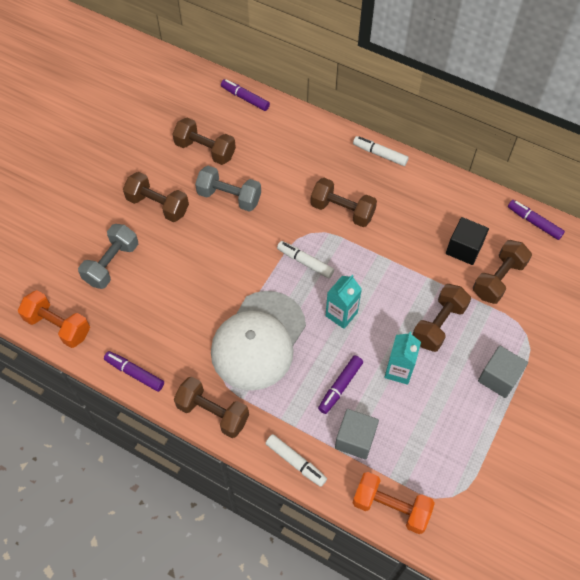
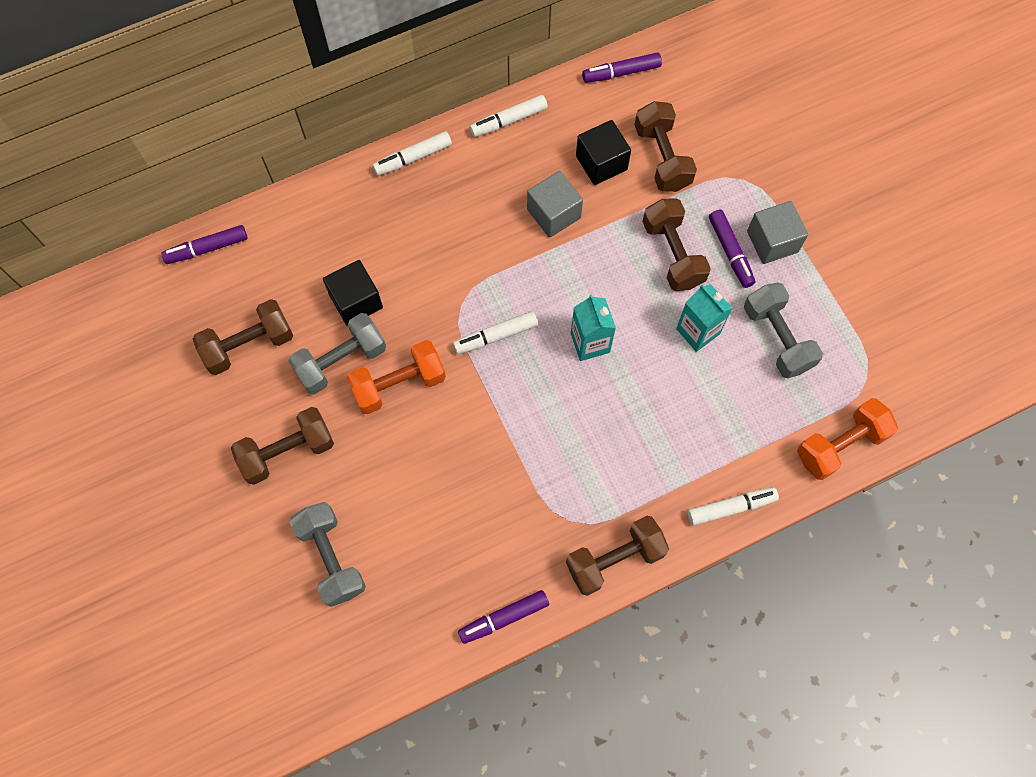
camera: 55 degrees left, 10 degrees up
orange dumbbell [18,290,90,348] -> orange dumbbell moved to [347,340,446,414]
white cap [211,291,306,390] -> none
brown dumbbell [310,178,377,227] -> none
purple marker [318,355,363,414] -> purple marker moved to [709,210,755,288]
grey cube [335,409,379,460] -> grey cube moved to [527,171,583,238]
none -> black cube [323,260,383,326]
none -> white marker [470,95,548,137]
none -> grey dumbbell [744,282,823,378]

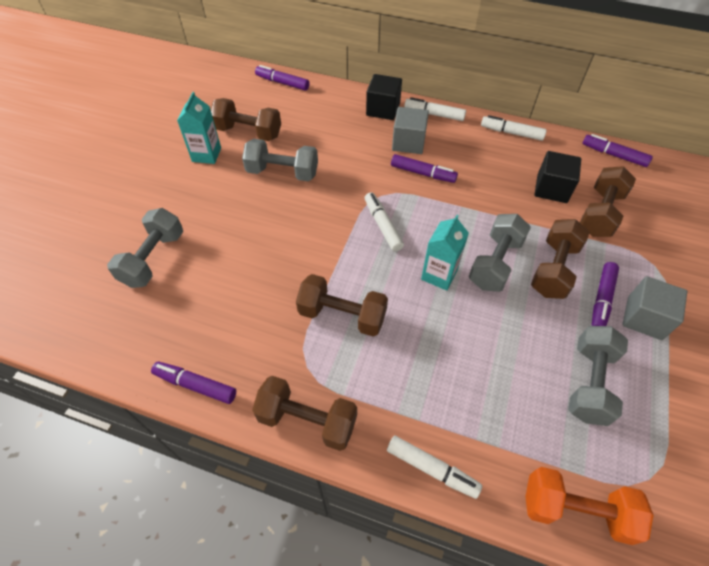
camera: 45 degrees right, 15 degrees down
brown dumbbell [231,407,334,485] -> brown dumbbell moved to [296,274,388,337]
black cube [323,260,383,326] -> black cube moved to [366,74,402,120]
orange dumbbell [347,340,446,414] -> none
white marker [453,311,538,354] -> white marker turned 45 degrees clockwise [365,192,404,252]
grey cube [527,171,583,238] -> grey cube moved to [392,107,429,154]
turquoise carton [676,284,733,352] -> turquoise carton moved to [177,92,221,164]
none -> purple marker [391,154,458,183]
none -> grey dumbbell [469,214,531,292]

